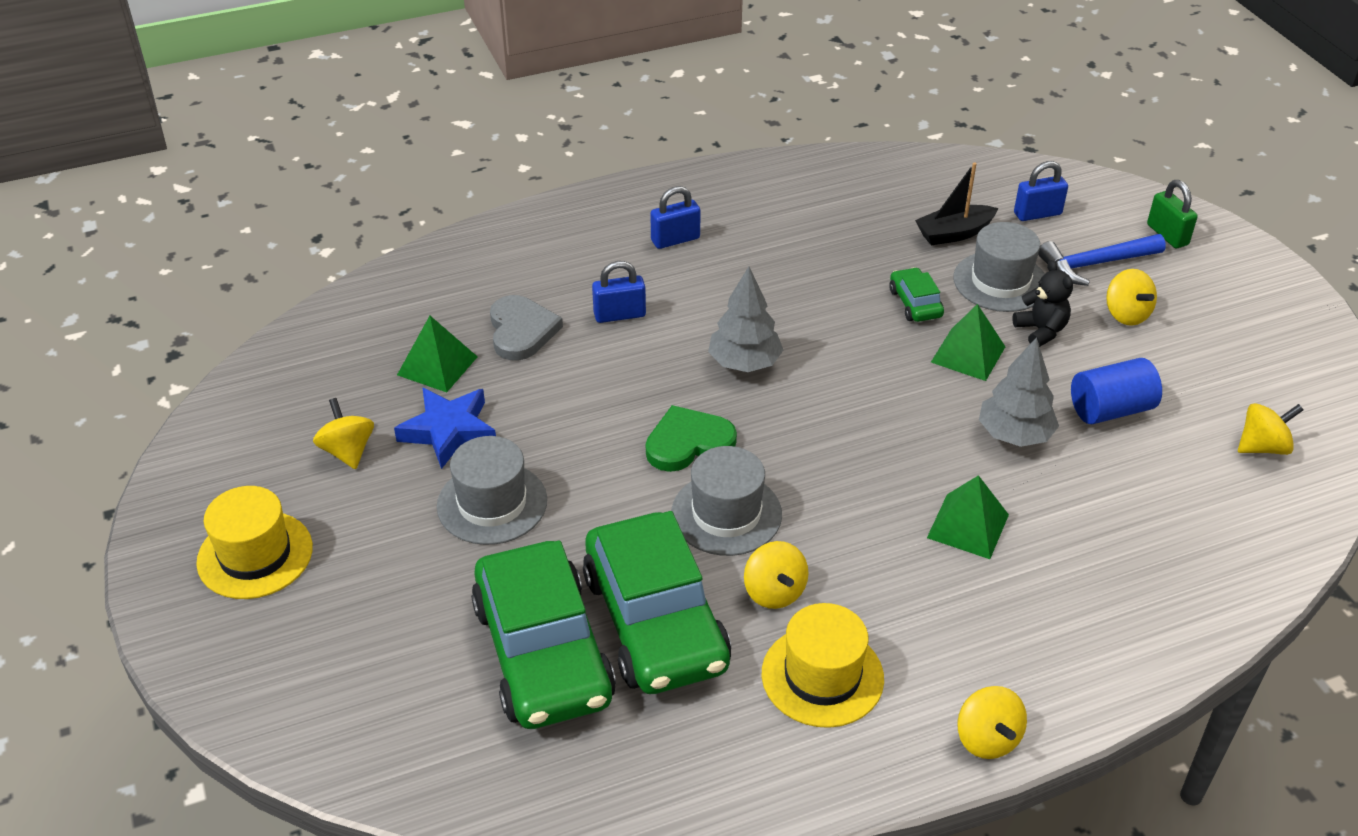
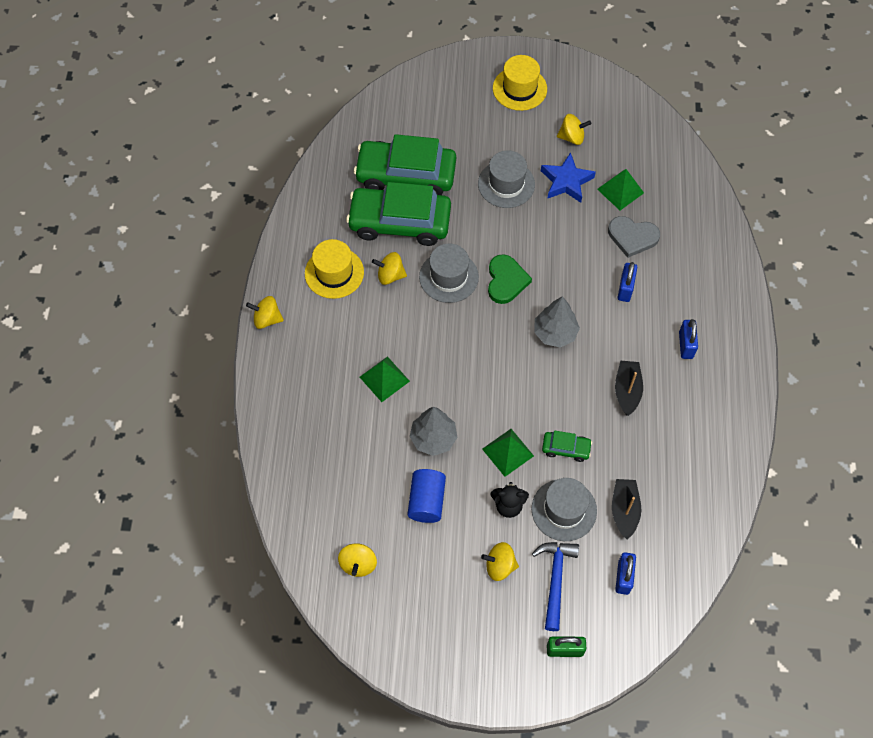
camera: 115 degrees right, 20 degrees up
none -> black boat [615,361,643,416]

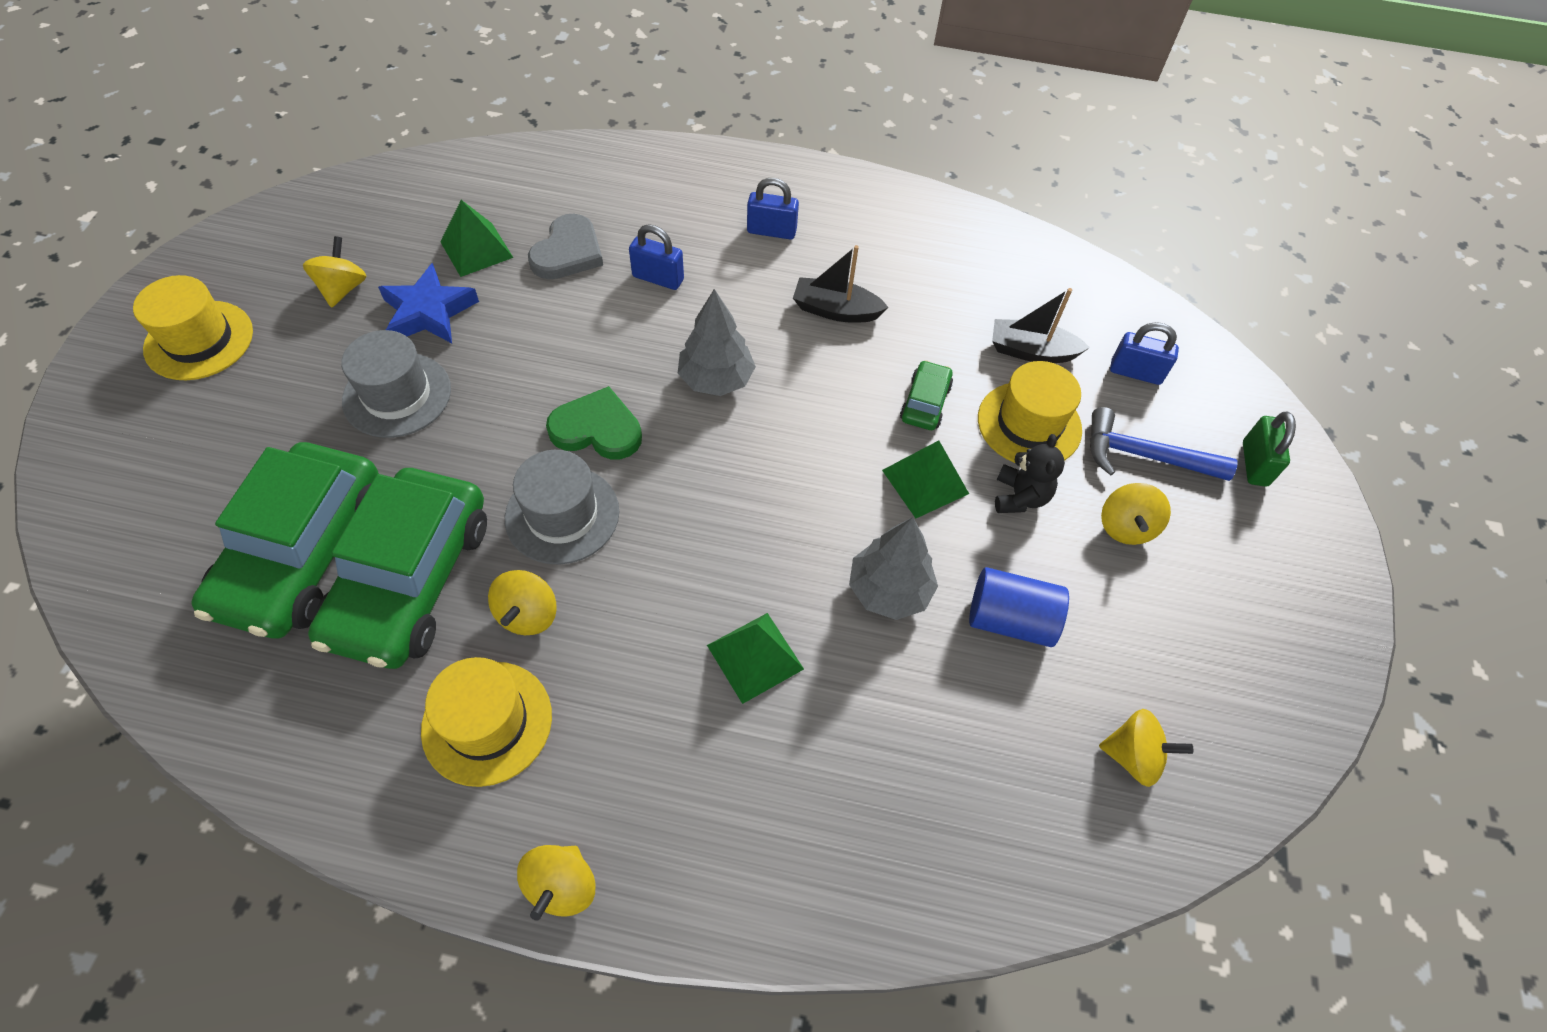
camera: 85 degrees left, 5 degrees down
grey hat [531,478,597,541] -> yellow hat [978,361,1082,463]

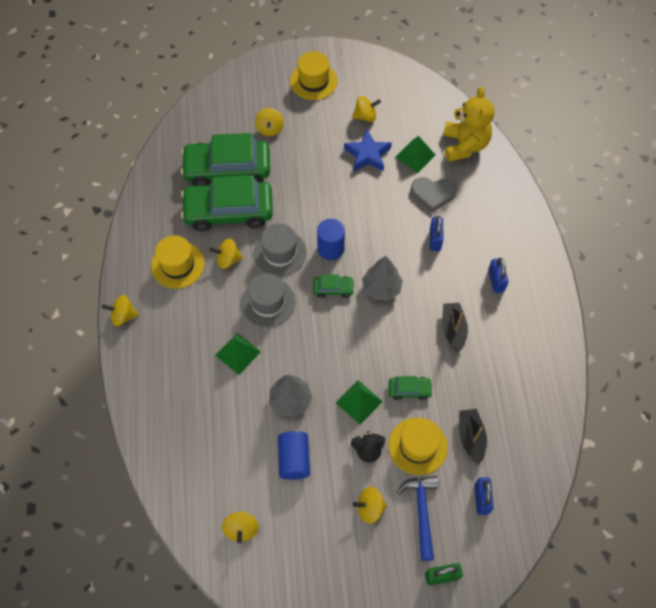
camera: 75 degrees right, 5 degrees up
grey hat [341,330,451,438] -> grey hat moved to [241,273,295,327]
green heart [546,386,642,459] -> blue cylinder [317,219,345,260]
none -> yellow spinning top [255,108,284,136]
none -> green car [313,274,354,298]
none -> yellow teddy bear [443,87,494,162]

